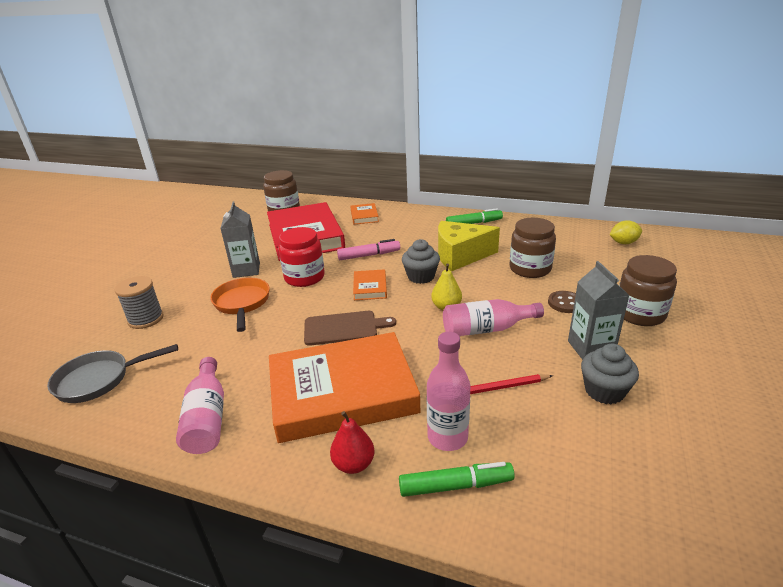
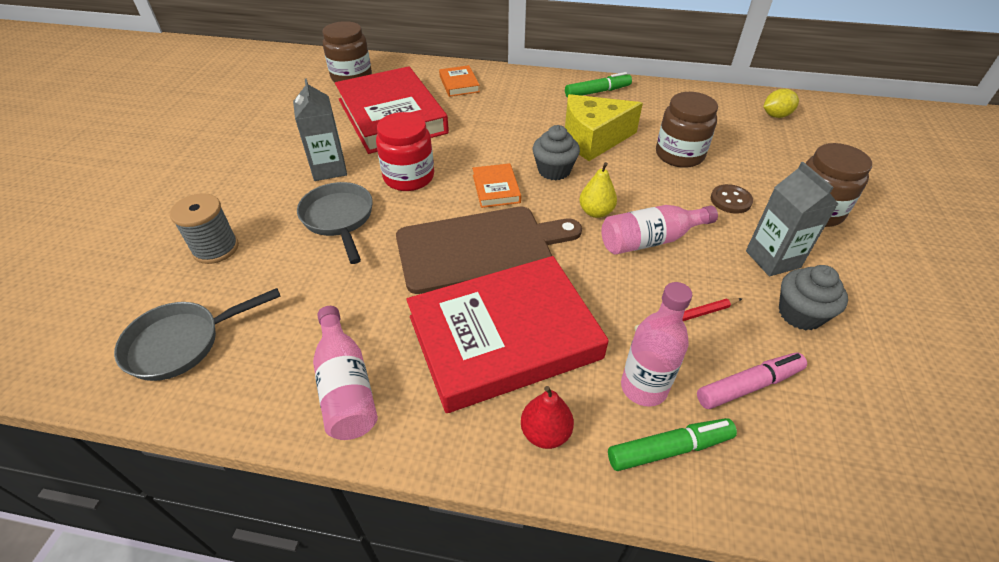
camera: 10 degrees left, 15 degrees up
orange pan [210,277,270,332] -> grey pan [297,182,373,264]
orange book [269,332,421,443] -> red book [406,256,609,413]
brown cutting board [304,311,396,346] -> brown cutting board [396,207,582,294], size x1.65
pink marker [337,239,400,260] -> pink marker moved to [697,353,807,409]

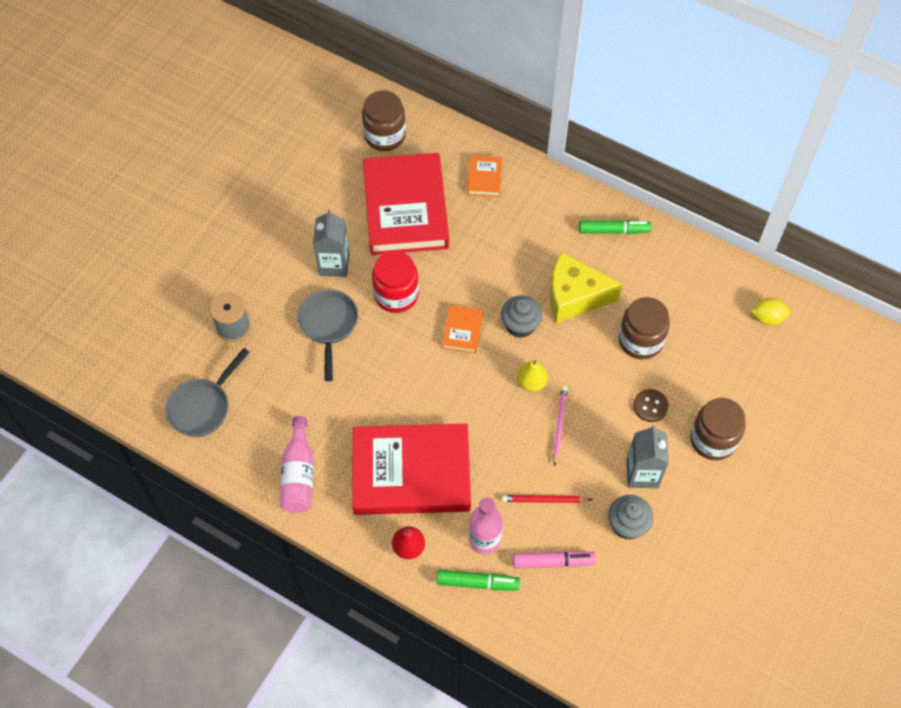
camera: 20 degrees right, 15 degrees up
grey pan [114,288,280,381] -> grey pan turned 45 degrees counterclockwise [166,348,249,437]
brown cutting board [396,207,582,294] -> none
pink bottle [601,205,718,255] -> pink pencil [553,386,568,466]

